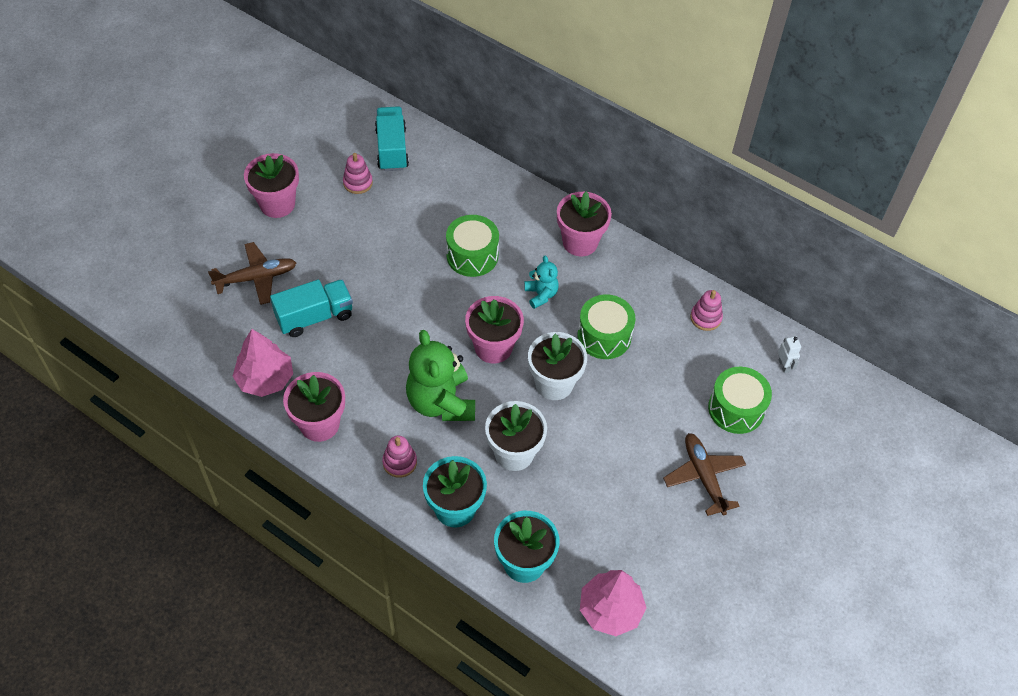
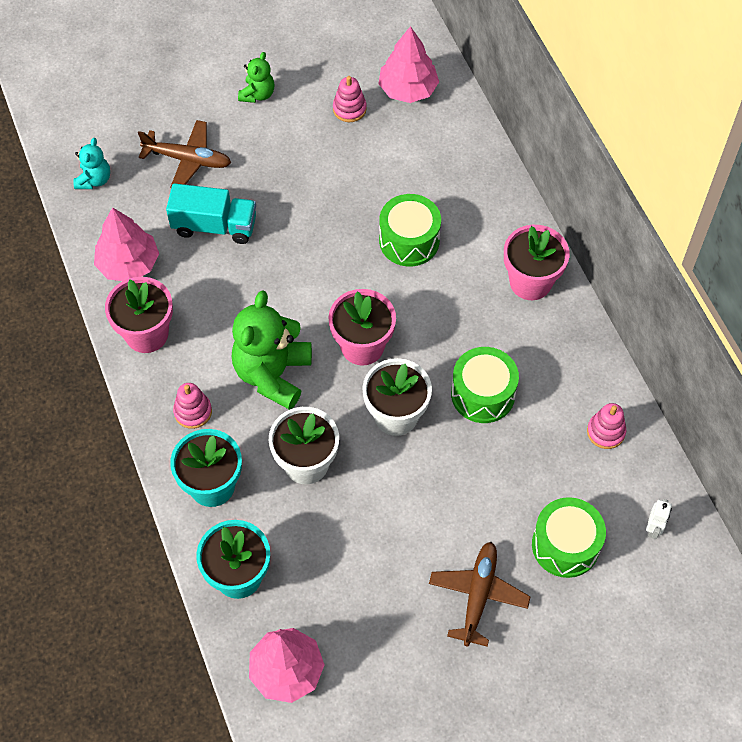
camera: 35 degrees right, 5 degrees up
pink flower pot [244,153,299,218] -> green teddy bear [238,52,274,103]
turquoise truck [375,106,409,171] -> pink tree [378,26,439,103]
turquoise teddy bear [524,255,559,309] -> turquoise teddy bear moved to [73,138,110,189]

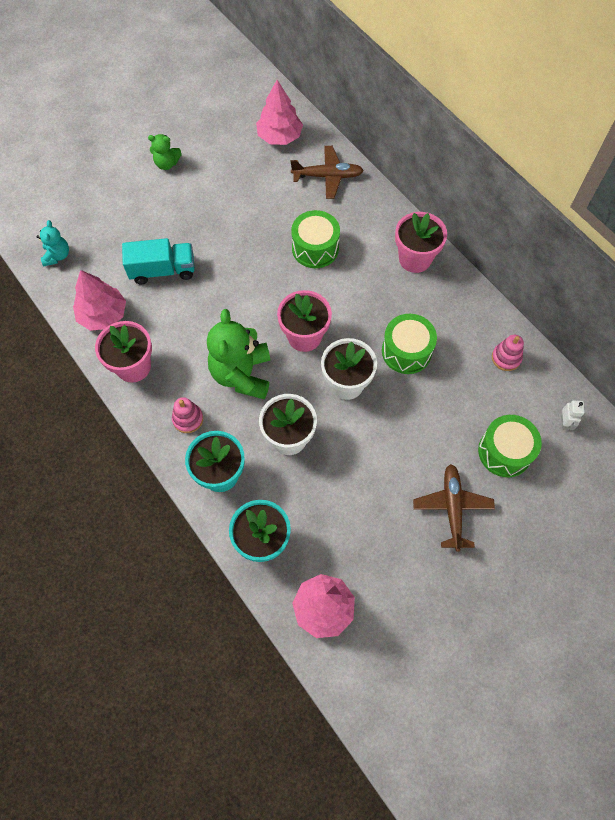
camera: 15 degrees left, 5 degrees up
brown plane [138,120,231,188] -> brown plane moved to [290,146,364,199]
green teddy bear [238,52,274,103] -> green teddy bear turned 90 degrees clockwise [148,134,182,170]
pink stacking toy [333,76,367,122] -> none

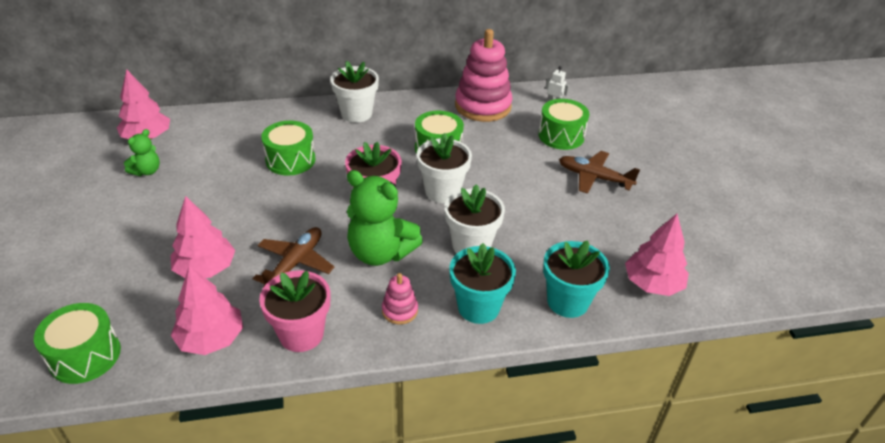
camera: 65 degrees left, 25 degrees down
turquoise teddy bear [37,220,69,266] -> green drum [34,303,121,384]
turquoise truck [122,238,195,284] -> pink tree [171,196,235,278]
green teddy bear [148,134,182,170] -> green teddy bear moved to [124,129,160,176]
brown plane [290,146,364,199] -> brown plane moved to [253,227,334,288]
pink flower pot [395,212,447,273] -> white flower pot [330,61,379,123]
pink stacking toy [492,335,524,371] -> pink stacking toy [455,29,512,122], size x2.20

